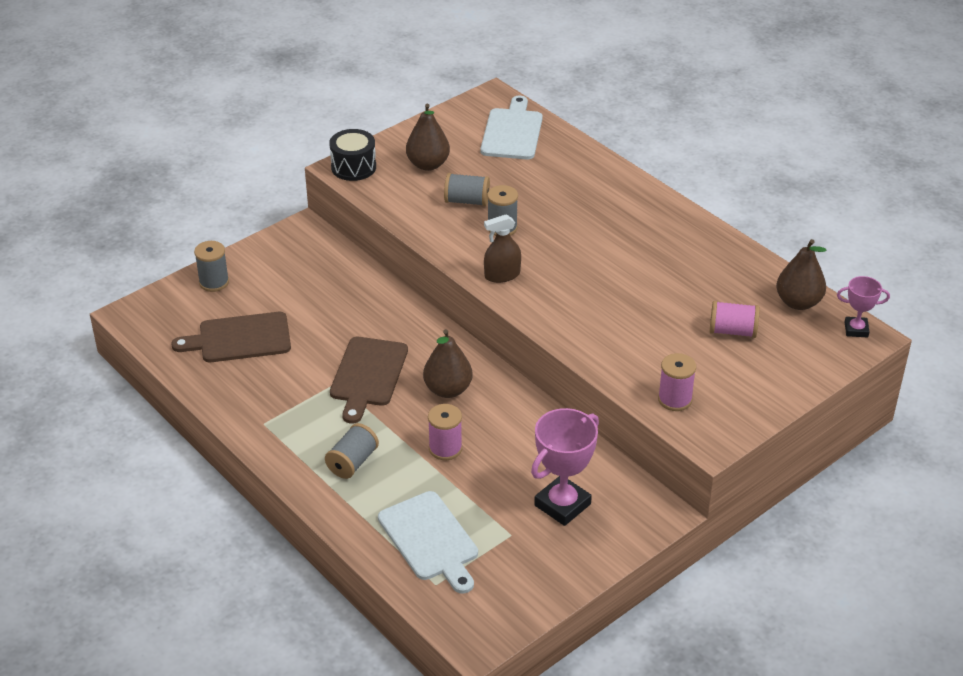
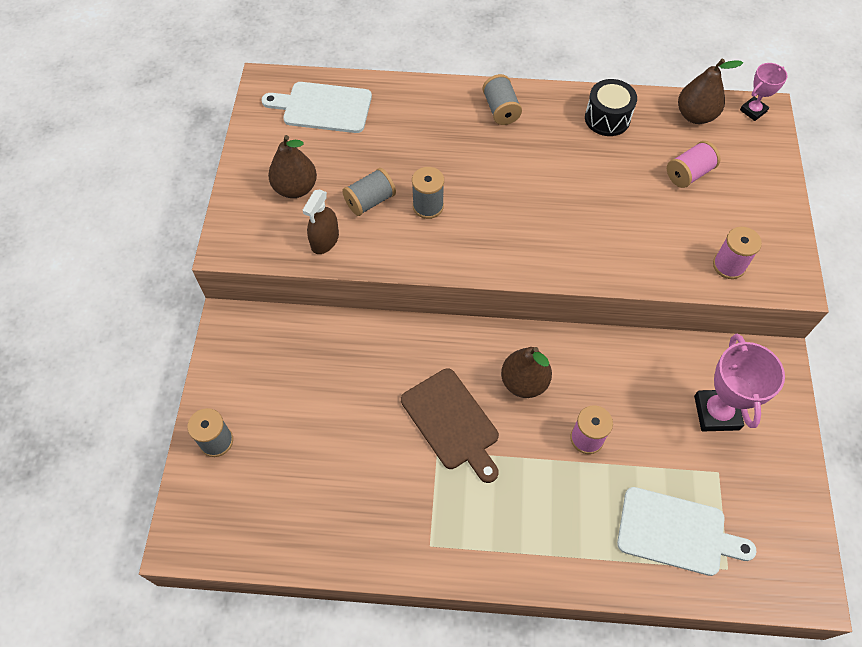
camera: 45 degrees left, 20 degrees up
brown cutting board [171,312,291,362] -> none
grey spool [325,423,379,479] -> grey spool moved to [482,74,522,125]
black drum [329,129,376,181] -> black drum moved to [585,79,637,136]
white cutting board [480,96,543,159] -> white cutting board turned 45 degrees counterclockwise [262,82,372,133]
brown spray bottle [484,214,521,283] -> brown spray bottle moved to [303,189,339,254]

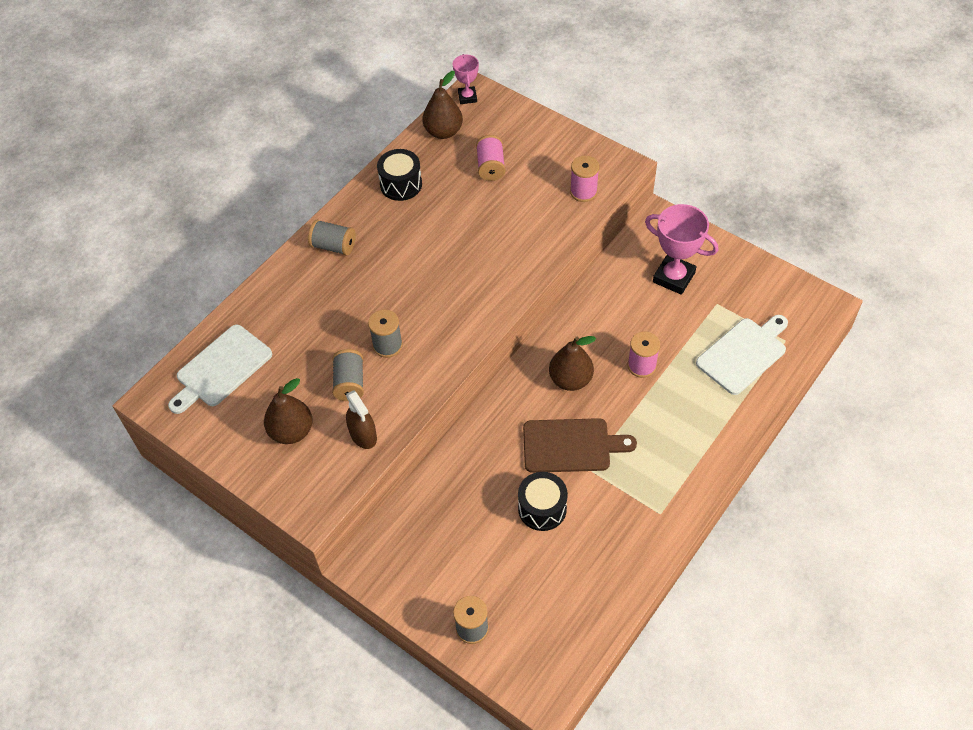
camera: 55 degrees left, 5 degrees down
none -> black drum [518,472,568,531]

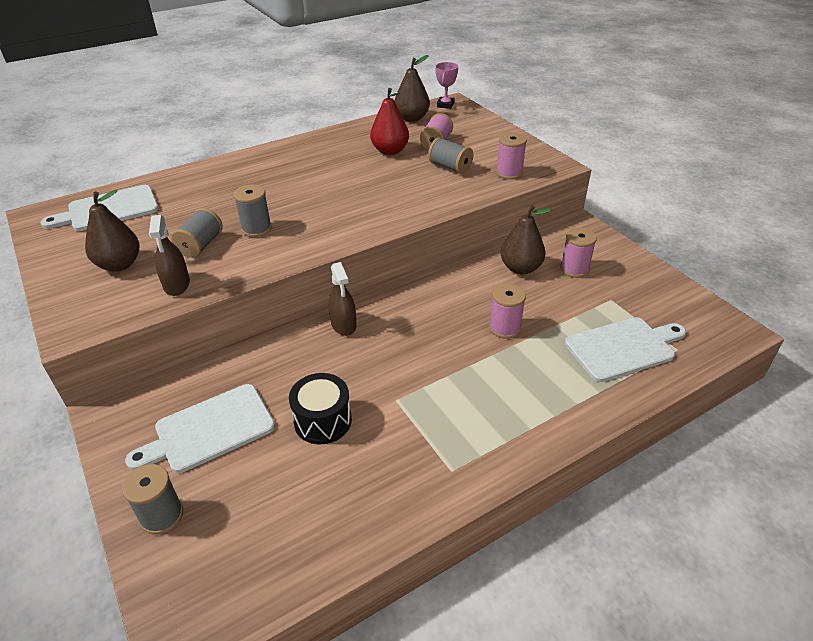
camera: 20 degrees right, 15 degrees down
grey spool [308,220,356,256] -> grey spool moved to [428,137,473,174]
black drum [377,149,422,201] -> none
brown cutting board [523,418,637,473] -> none
brown pear [549,336,596,391] -> brown pear moved to [501,205,552,274]
pink trophy [645,204,718,295] -> pink spool [560,228,597,278]
none -> white cutting board [125,384,275,473]
none -> brown spray bottle [328,262,357,336]
none -> red pear [370,88,409,155]

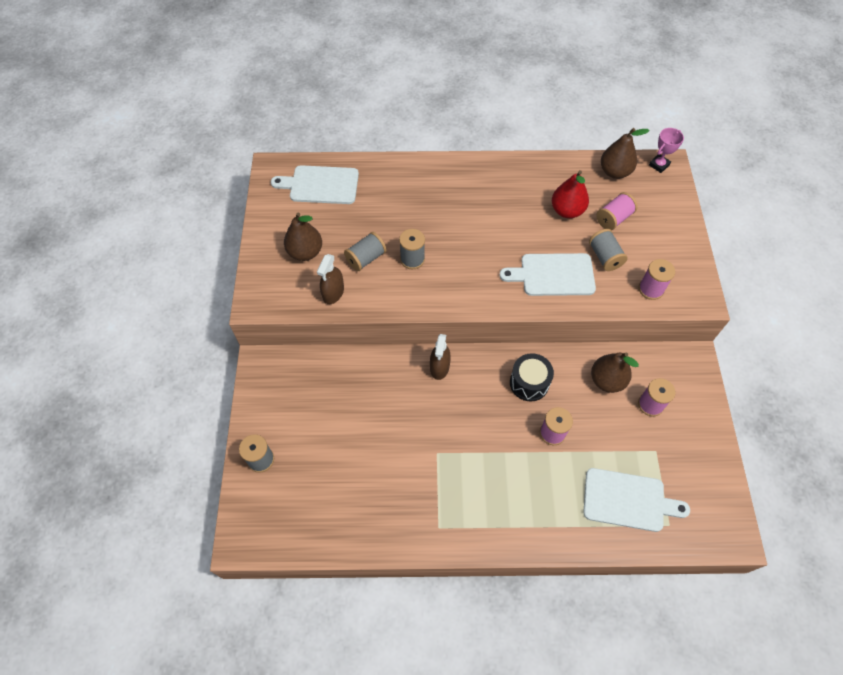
camera: 30 degrees right, 20 degrees up
white cutting board [125,384,275,473] -> white cutting board moved to [499,253,596,296]
black drum [289,373,352,445] -> black drum moved to [510,353,554,402]

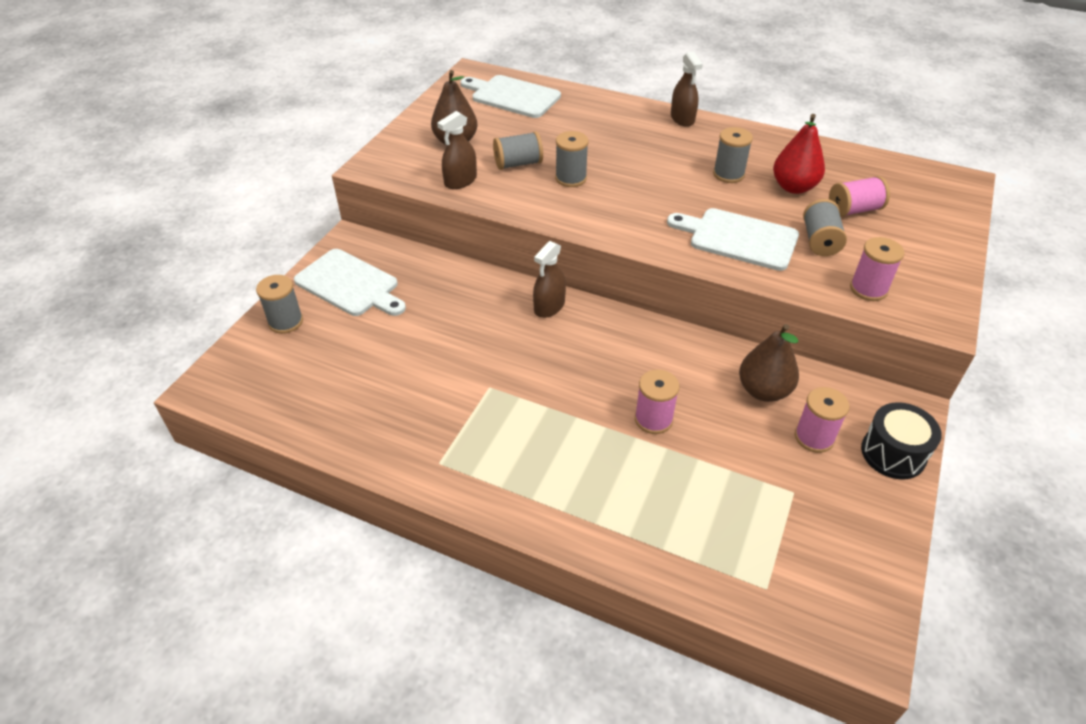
camera: 25 degrees right, 15 degrees down
black drum [510,353,554,402] -> black drum moved to [861,402,942,480]
white cutting board [583,468,690,532] -> white cutting board moved to [294,249,406,316]
brown pear [601,128,650,179] -> none
pink trophy [649,128,684,173] -> none
none -> brown spray bottle [671,52,703,127]
none -> grey spool [713,127,753,183]

